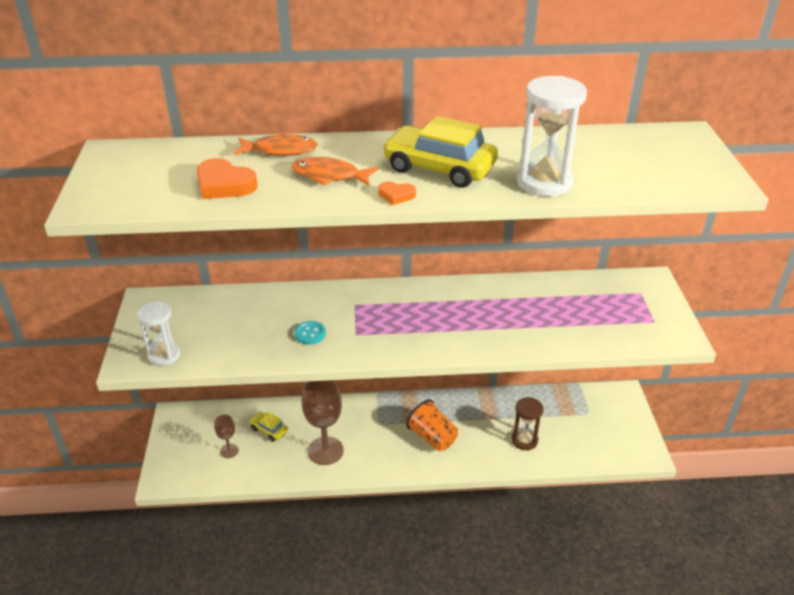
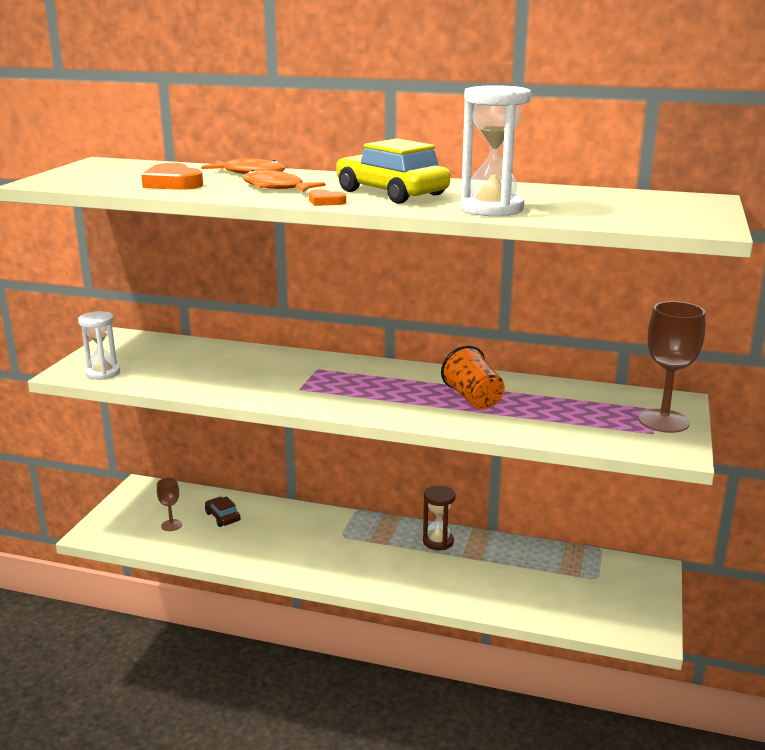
camera: 20 degrees right, 15 degrees down
yellow car [249,411,288,442] -> brown car [205,496,241,527]
turquoise button [294,321,326,345] -> none
brown goblet [302,380,344,465] -> brown goblet moved to [639,301,705,433]
orange cup [406,400,458,451] -> orange cup moved to [441,345,505,410]
brown hourglass [512,397,543,450] -> brown hourglass moved to [423,485,456,550]

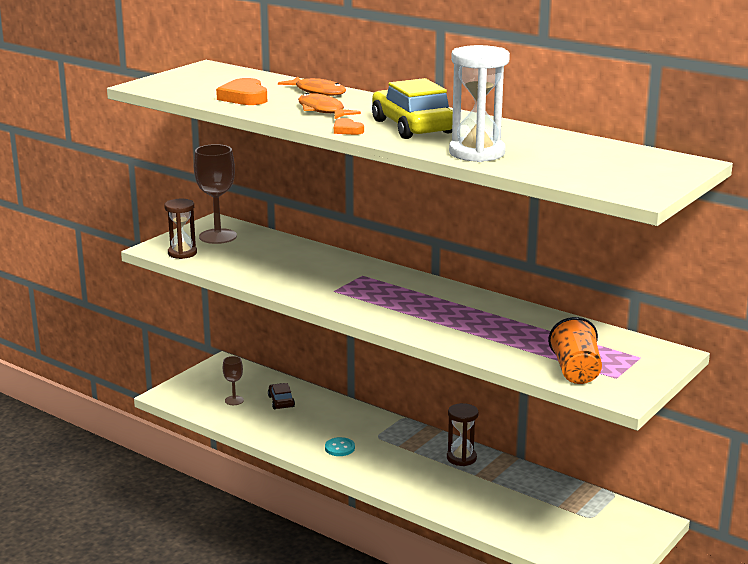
camera: 20 degrees right, 0 degrees up
white hourglass [78,311,120,380] -> brown hourglass [164,199,197,259]
orange cup [441,345,505,410] -> orange cup moved to [548,317,602,384]
brown goblet [639,301,705,433] -> brown goblet moved to [194,144,237,244]
none -> turquoise button [325,437,355,456]

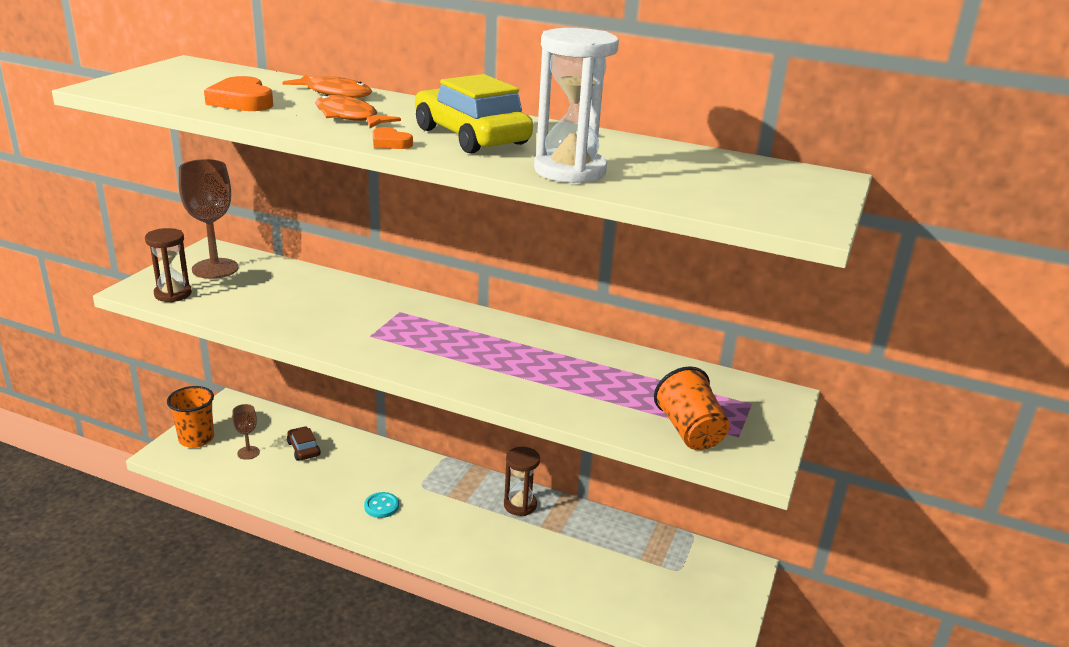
camera: 15 degrees left, 5 degrees up
none -> orange cup [167,386,214,448]

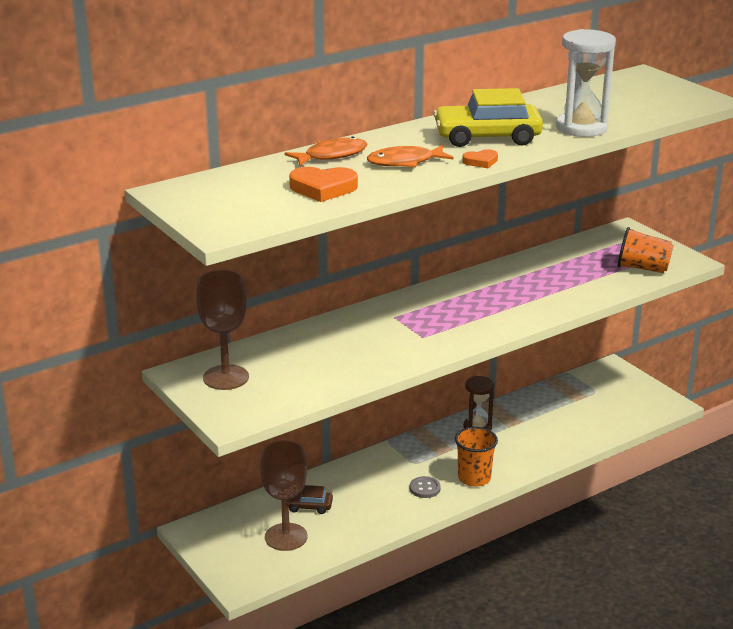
camera: 55 degrees left, 0 degrees up
brown hourglass [145,228,192,302] -> none
orange cup [167,386,214,448] -> orange cup moved to [455,427,498,487]
brown goblet [232,404,260,460] -> brown goblet [260,440,308,551], size x1.95
turquoise button [364,492,399,518] -> grey button [410,476,440,498]

